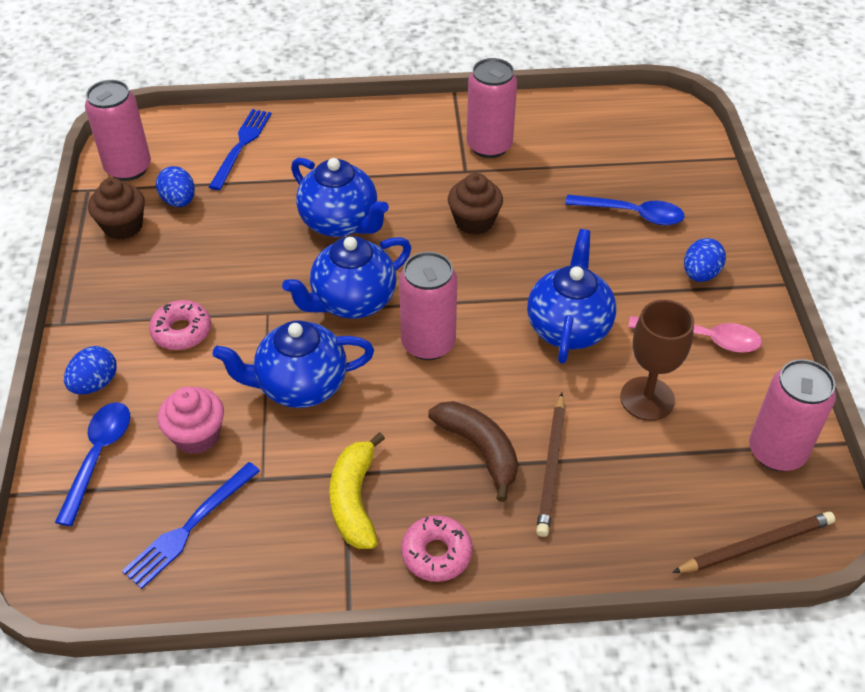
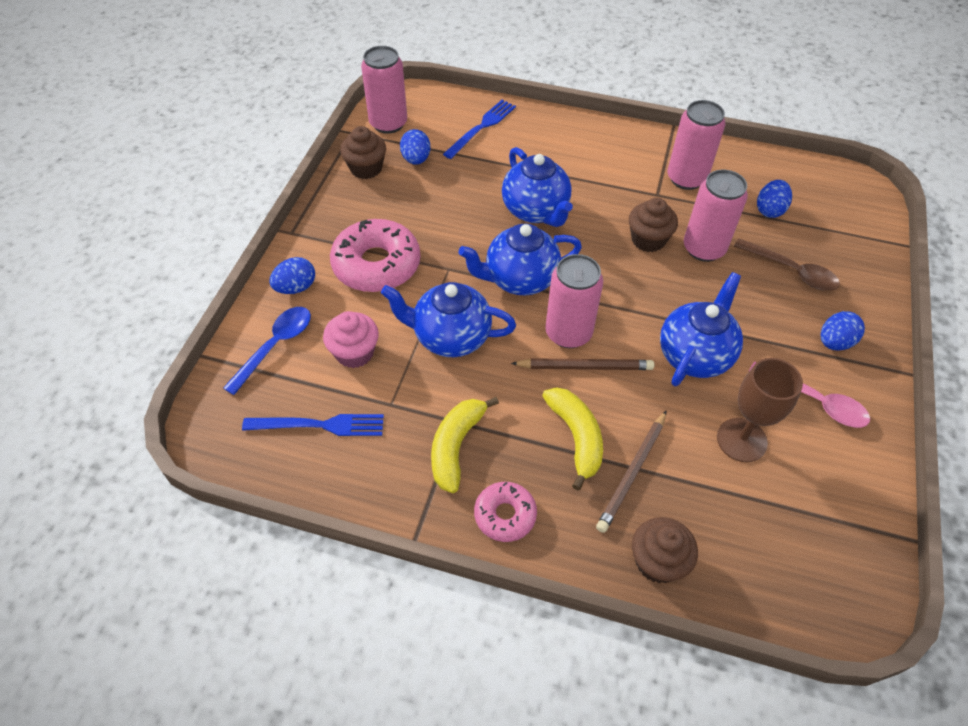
camera: 20 degrees right, 5 degrees up
blue fork [122,462,260,589] -> blue fork turned 150 degrees counterclockwise [242,414,384,436]
pink donut [149,300,211,350] -> pink donut [330,219,420,292], size x1.77
brown banana [428,401,518,502] -> yellow banana [542,387,603,490]
blue spoon [565,195,685,225] -> brown spoon [734,238,840,291]
brown pencil [672,511,835,573] -> brown pencil moved to [511,358,654,370]
pink can [749,359,836,471] -> pink can moved to [684,170,748,262]
none -> brown cupcake [632,517,698,583]
none -> blue egg [757,180,792,218]

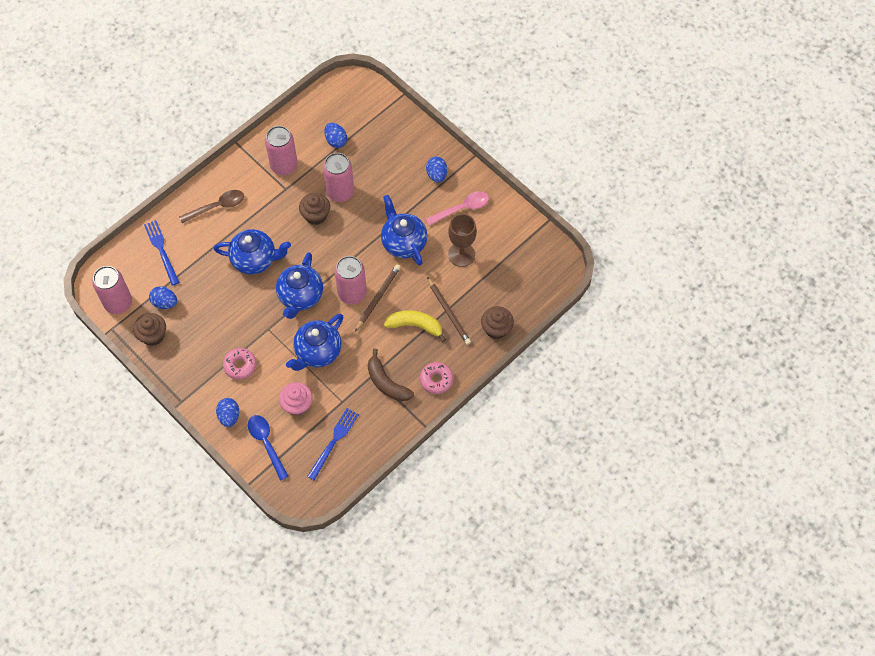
camera: 60 degrees left, 10 degrees up
pink donut [330,219,420,292] -> pink donut [223,348,257,380], size x0.57
yellow banana [431,397,499,493] -> brown banana [368,349,414,401]
brown spoon [734,238,840,291] -> brown spoon moved to [179,190,244,223]

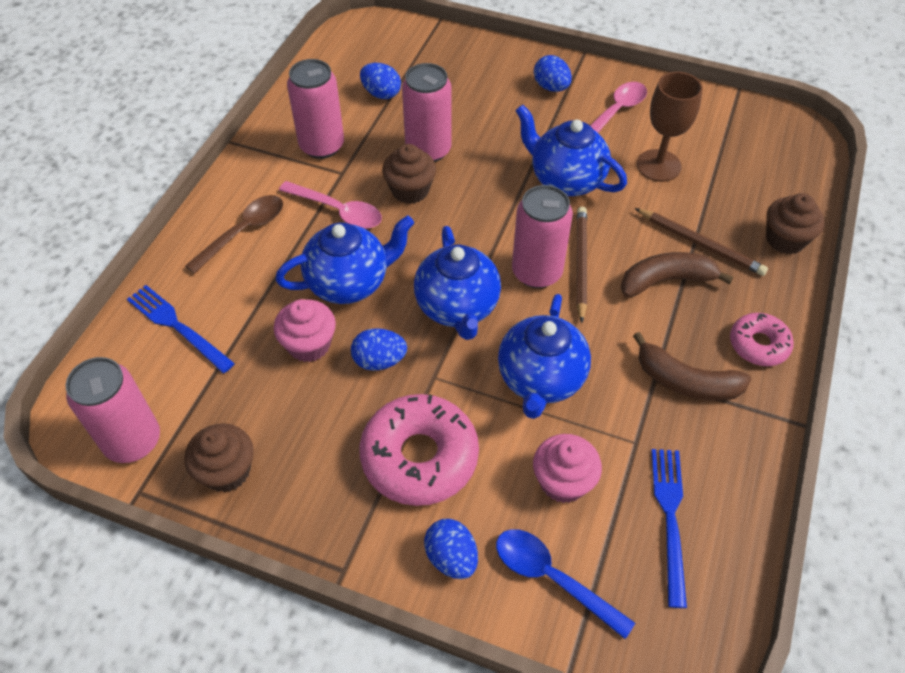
camera: 25 degrees left, 10 degrees down
blue egg [149,286,177,309] -> blue egg moved to [351,328,407,371]
pink donut [223,348,257,380] -> pink donut [359,394,479,506], size x1.77
yellow banana [384,310,446,342] -> brown banana [620,252,734,297]
none -> pink cupcake [274,299,336,362]
none -> pink spoon [279,181,382,229]

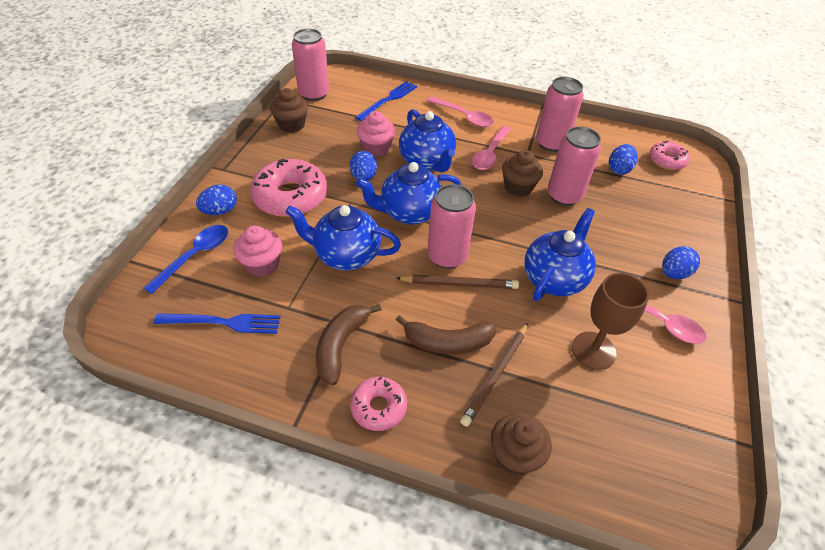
camera: 85 degrees right, 5 degrees down
brown spoon [185,195,283,274] -> pink spoon [427,96,494,127]
brown banana [620,252,734,297] -> brown banana turned 105 degrees clockwise [396,315,496,354]
none -> pink donut [649,141,690,170]

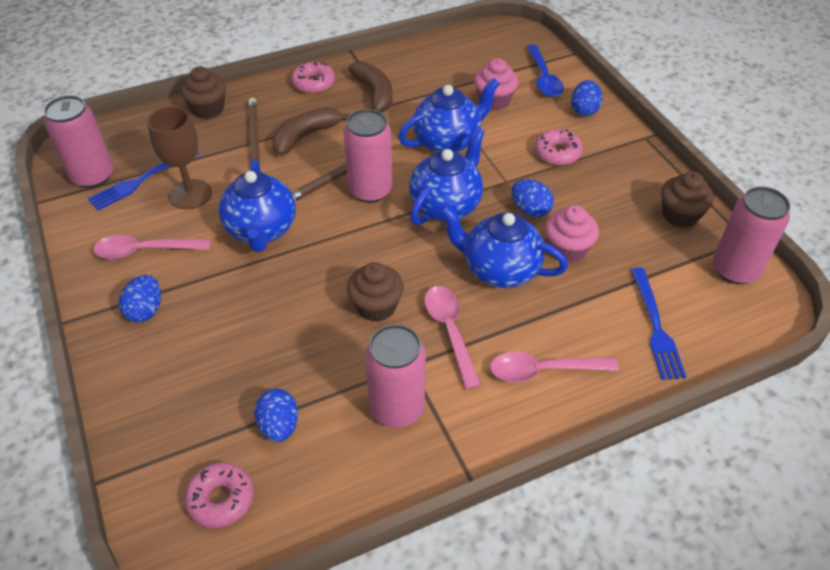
camera: 140 degrees right, 0 degrees up
blue fork [154,313,281,334] -> blue fork moved to [88,151,200,210]
pink donut [250,159,327,217] -> pink donut [535,129,583,165], size x0.57
pink can [547,126,601,206] -> pink can moved to [44,95,113,188]

